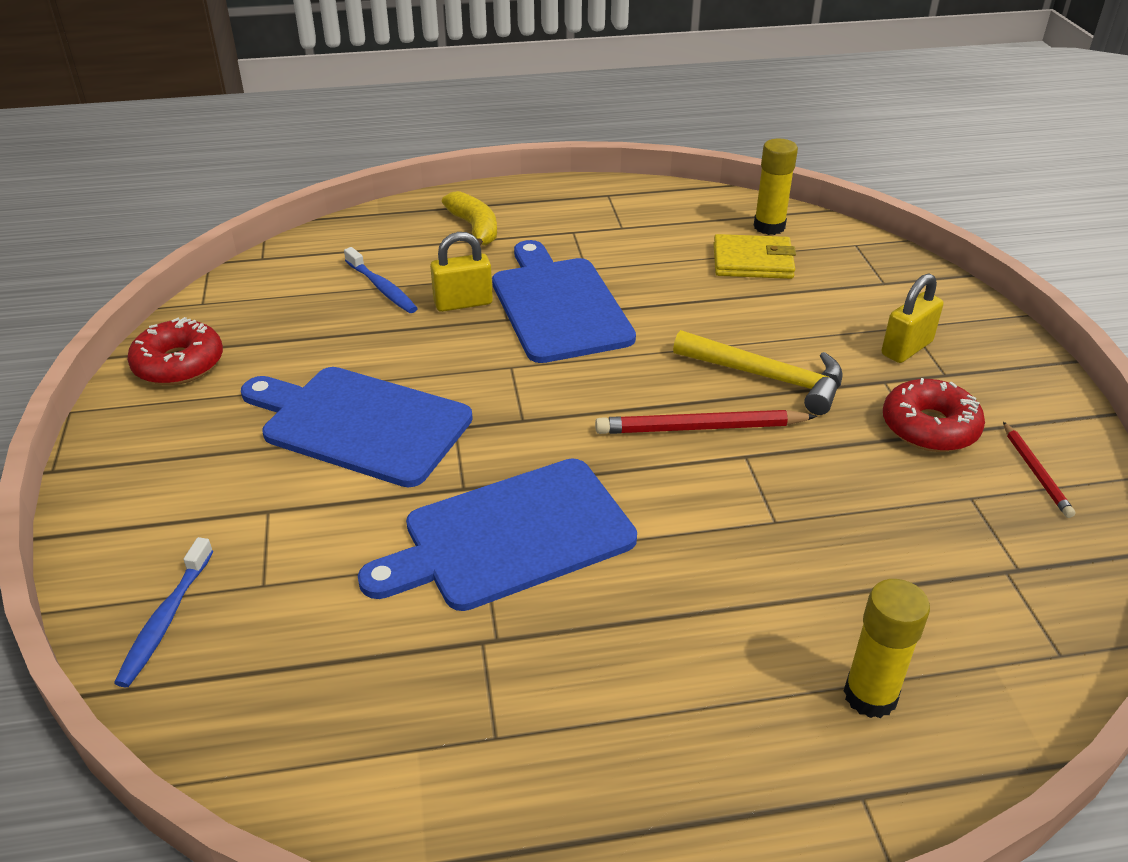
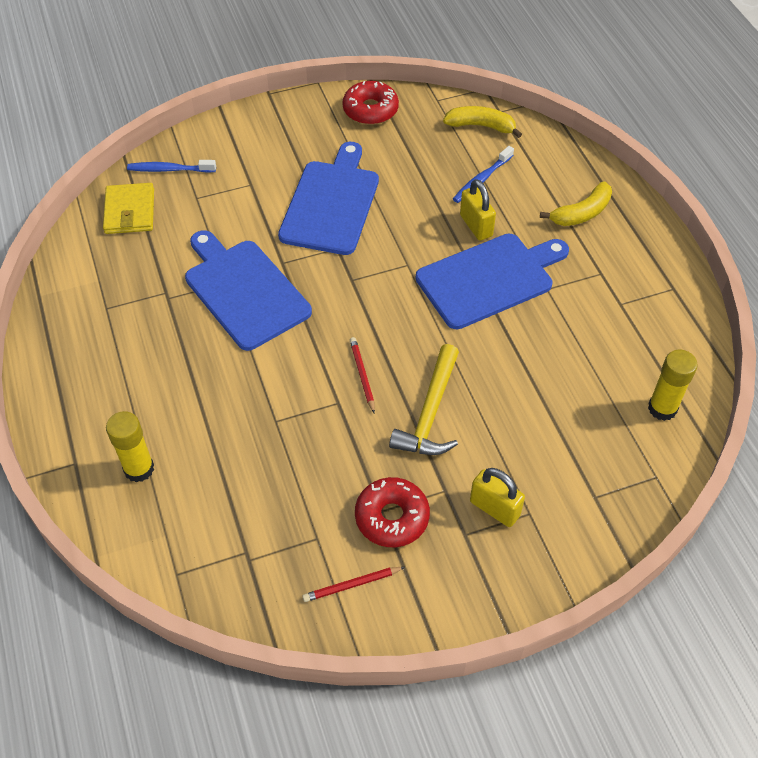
camera: 80 degrees right, 15 degrees up
red pencil [595,410,817,434] -> red pencil [350,337,375,413], size x0.60
yellow wallet [714,234,796,279] -> yellow wallet moved to [103,183,154,234]
none -> yellow banana [443,106,522,138]

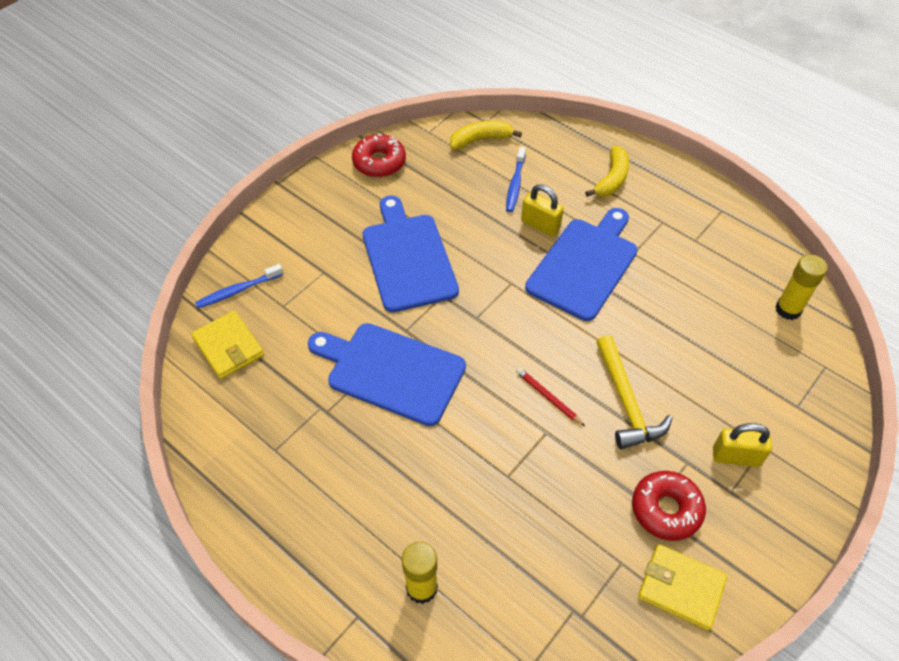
camera: 30 degrees left, 0 degrees up
red pencil [302,567,405,602] -> yellow wallet [638,544,727,631]

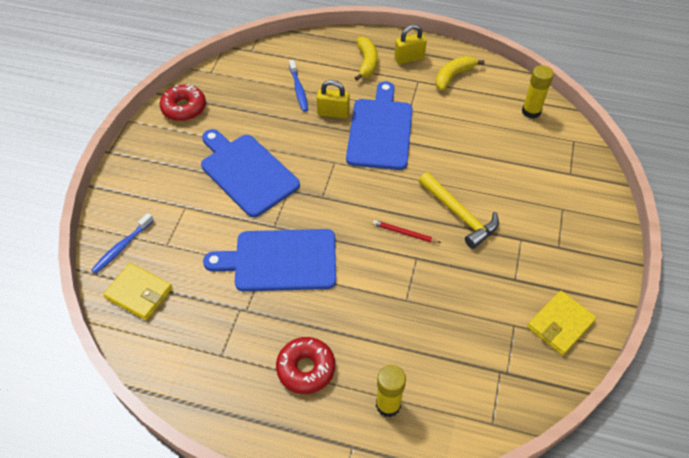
camera: 25 degrees left, 0 degrees up
yellow banana [450,121,522,149] -> yellow banana moved to [436,56,484,90]
red donut [632,471,706,541] -> red donut moved to [276,337,335,394]
yellow wallet [638,544,727,631] -> yellow wallet turned 45 degrees counterclockwise [527,291,597,355]
yellow padlock [713,423,772,467] -> yellow padlock moved to [394,25,427,64]

